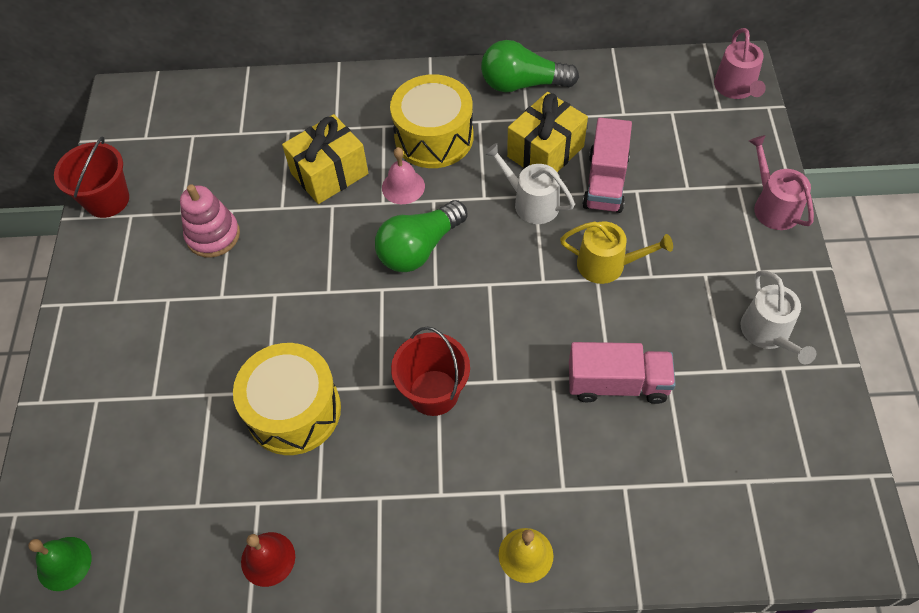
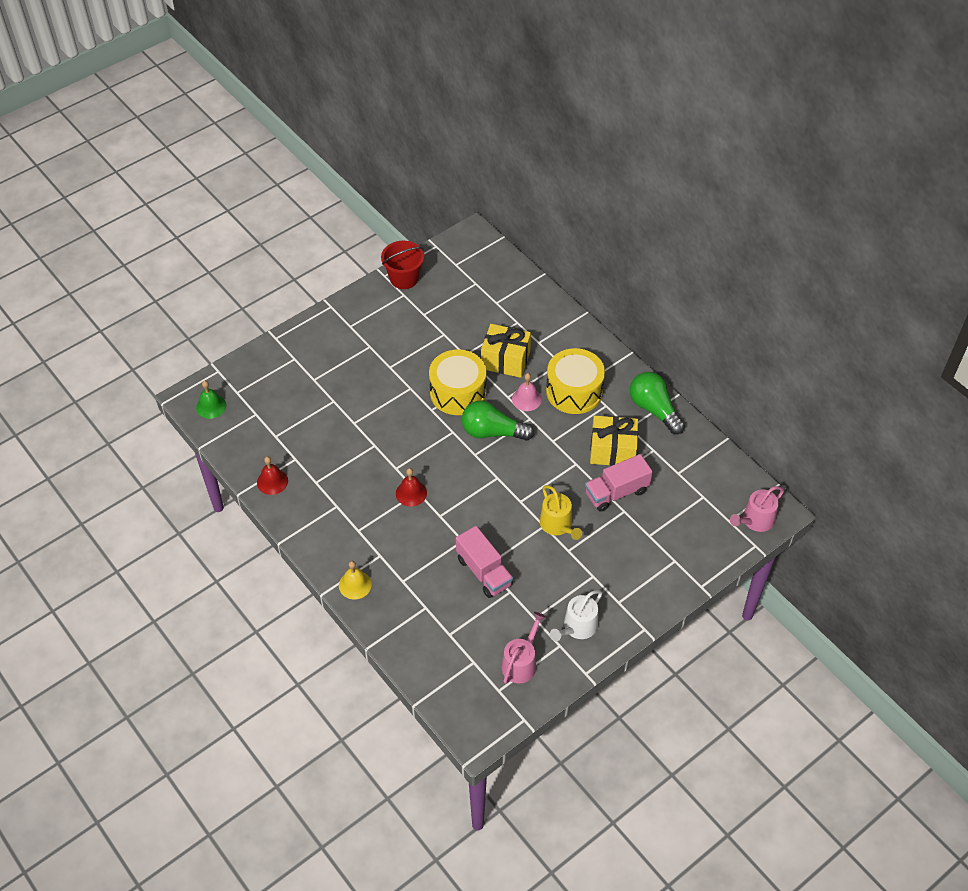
camera: 50 degrees right, 5 degrees down
pink stacking toy [180,184,240,258] -> none
yellow drum [233,343,341,455] -> yellow drum moved to [429,349,486,415]
red bucket [391,326,470,416] -> red bell [396,468,427,506]
white watering can [484,143,575,224] -> none
pink watering can [749,135,814,230] -> pink watering can moved to [502,612,546,684]

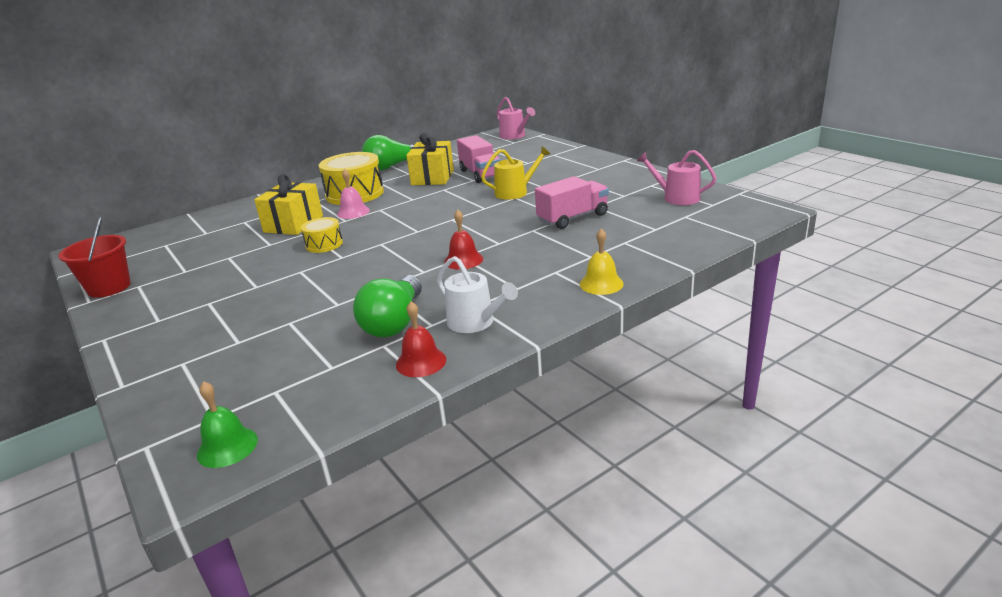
camera: 85 degrees left, 25 degrees down
yellow drum [429,349,486,415] -> yellow drum [301,217,343,253], size x0.54
green light bulb [462,401,535,441] -> green light bulb moved to [353,275,422,337]
white watering can [550,590,602,641] -> white watering can moved to [437,256,518,333]

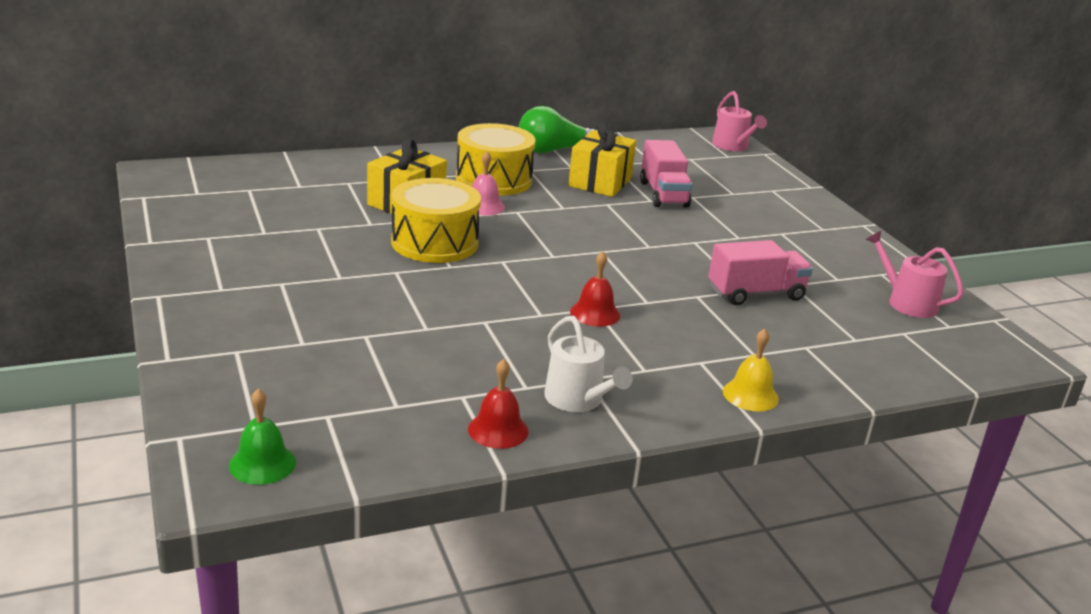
camera: 10 degrees right, 0 degrees up
red bucket [58,217,131,298] -> none
yellow drum [301,217,343,253] -> yellow drum [391,178,481,263], size x1.85
green light bulb [353,275,422,337] -> none
yellow watering can [481,146,550,200] -> none

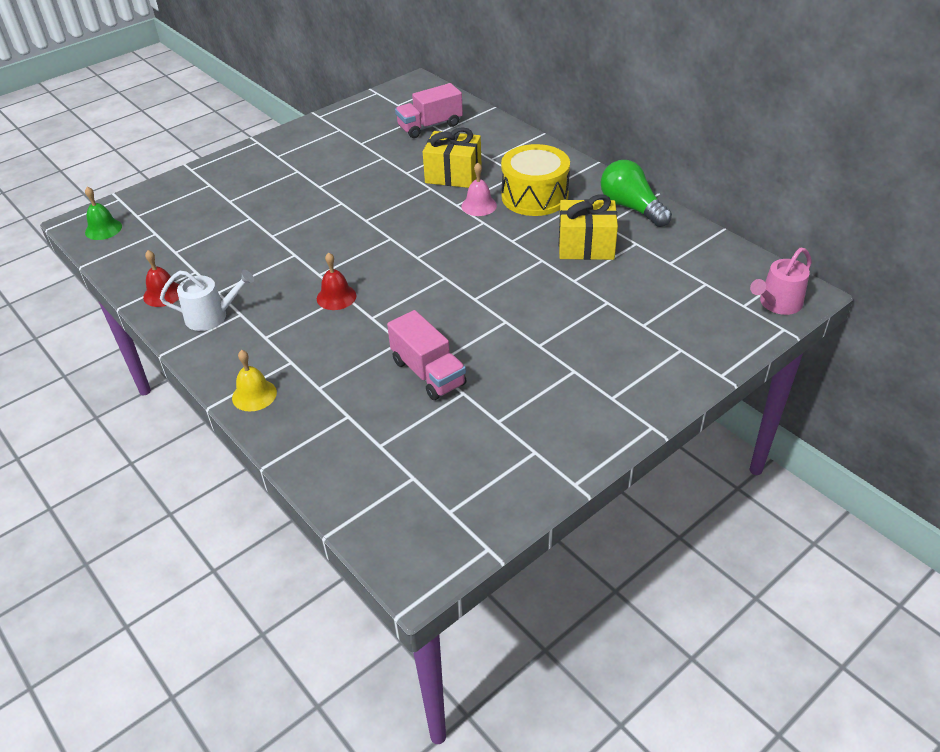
camera: 75 degrees right, 15 degrees up
yellow drum [391,178,481,263] -> none
white watering can [544,316,633,412] -> white watering can turned 135 degrees counterclockwise [160,270,254,331]
pink truck [640,140,692,208] -> pink truck moved to [395,83,463,138]
pink watering can [866,231,964,318] -> none

